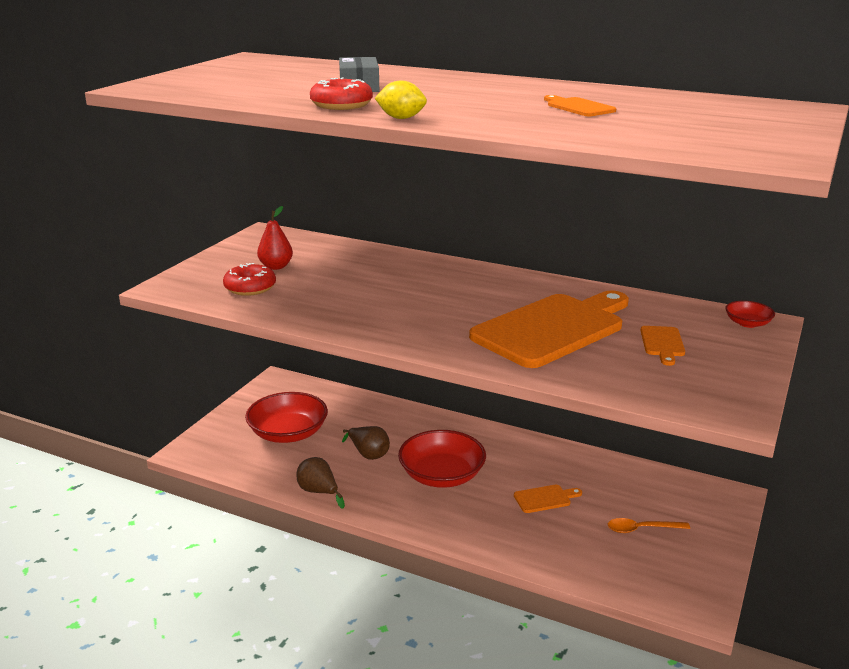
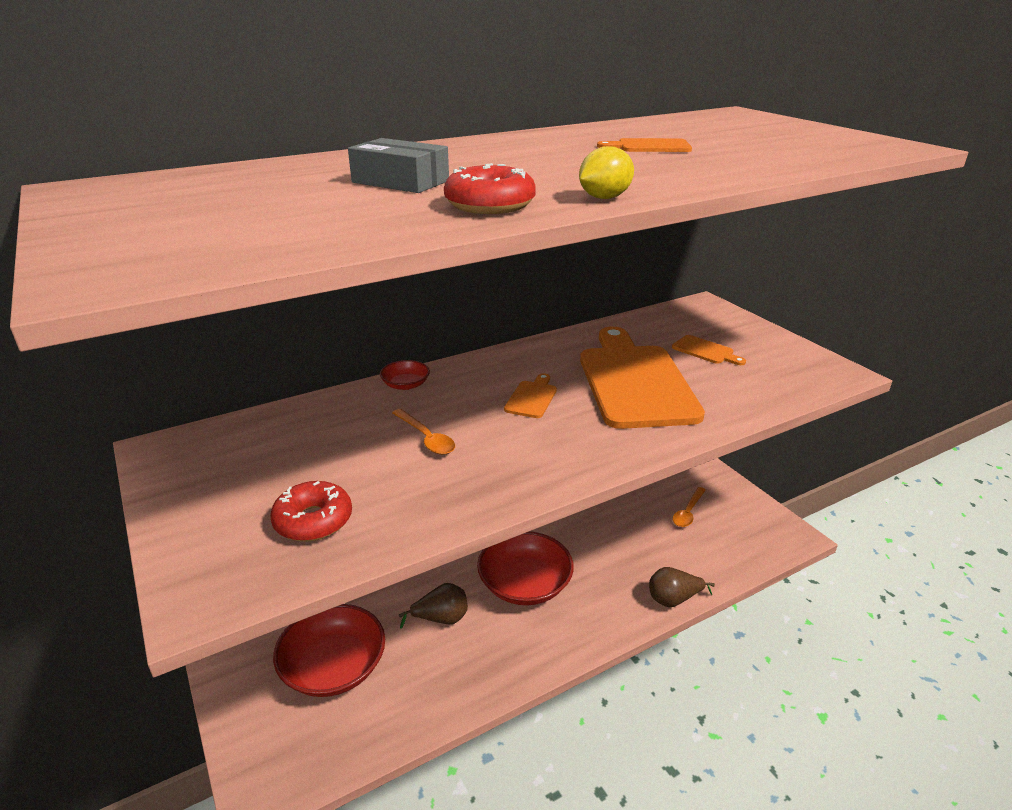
camera: 55 degrees left, 5 degrees up
red pear [257,206,293,270] -> none
brown pear [296,457,345,509] -> brown pear moved to [649,567,715,607]
orange cutting board [514,485,582,513] -> orange cutting board moved to [504,373,557,418]
red bowl [725,301,775,328] -> red bowl moved to [380,360,430,390]
none -> orange spoon [392,409,455,455]

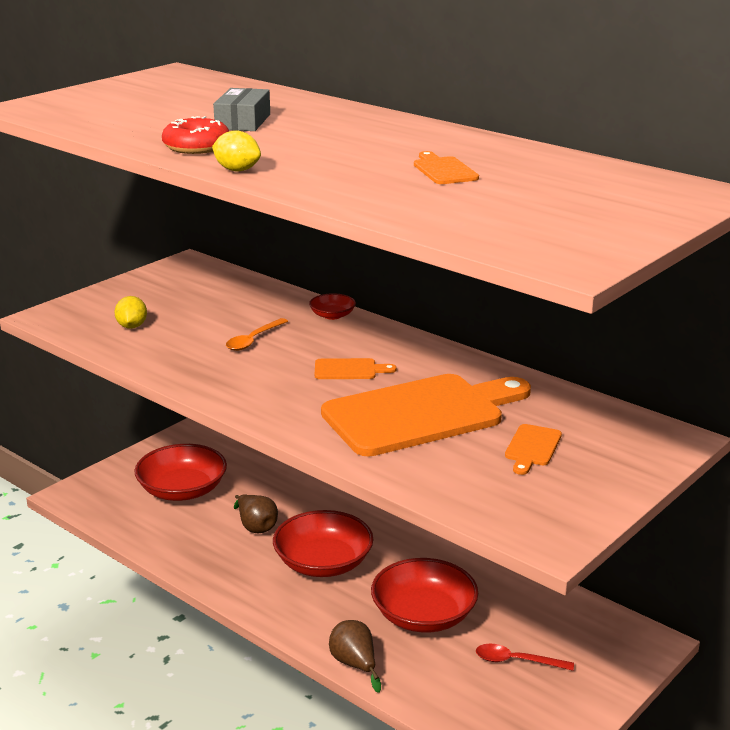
camera: 70 degrees right, 5 degrees down
red donut [270,481,352,542] -> yellow lemon [115,296,147,329]
orange spoon [673,487,706,527] -> red spoon [476,644,574,671]
none -> red bowl [371,558,479,633]

